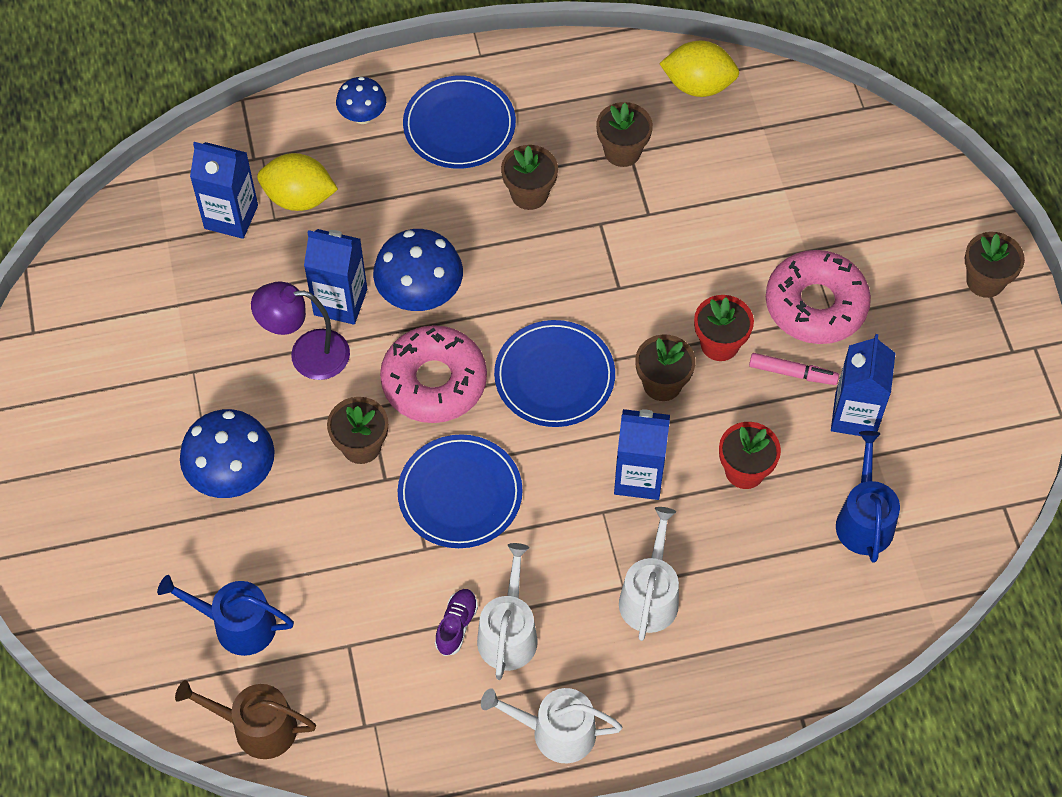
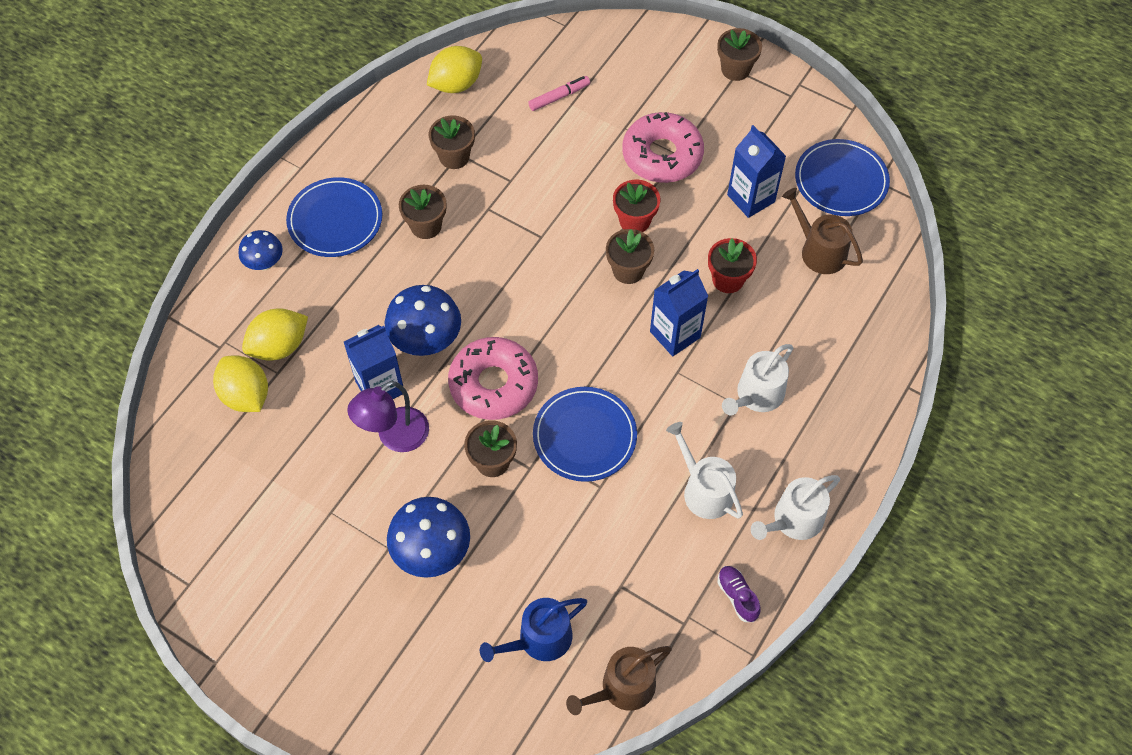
camera: 45 degrees left, 0 degrees up
blue carton [190,142,258,239] -> yellow lemon [213,355,268,412]
purple shoe [435,589,478,656] -> purple shoe moved to [717,566,761,622]
blue plate [494,320,615,427] -> blue plate moved to [795,139,890,216]
white watering can [619,507,679,641] -> white watering can turned 105 degrees counterclockwise [722,344,793,415]
pink marker [749,353,839,385] -> pink marker moved to [528,76,590,111]
blue watering can [836,431,900,563] -> brown watering can [782,188,863,274]

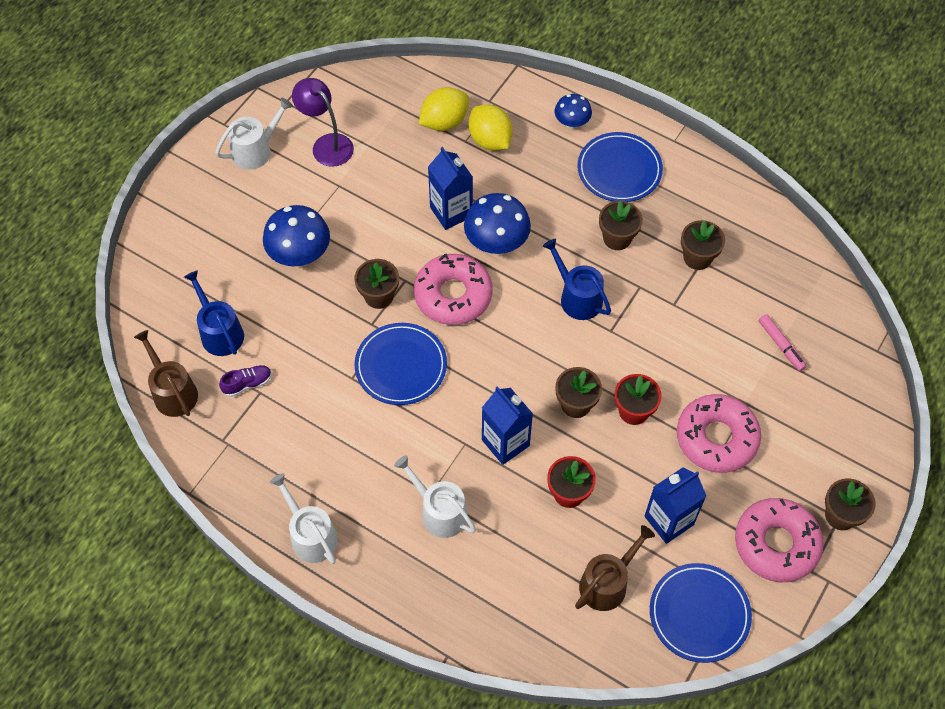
camera: 90 degrees right, 0 degrees up
purple lamp [347,381,429,452] -> purple lamp moved to [292,78,354,167]
yellow lemon [427,46,482,93] -> none
white watering can [666,422,743,519] -> white watering can moved to [215,98,293,170]
purple shoe [717,566,761,622] -> purple shoe moved to [219,365,272,397]
none -> blue watering can [543,239,611,320]
none -> pink donut [735,498,824,582]

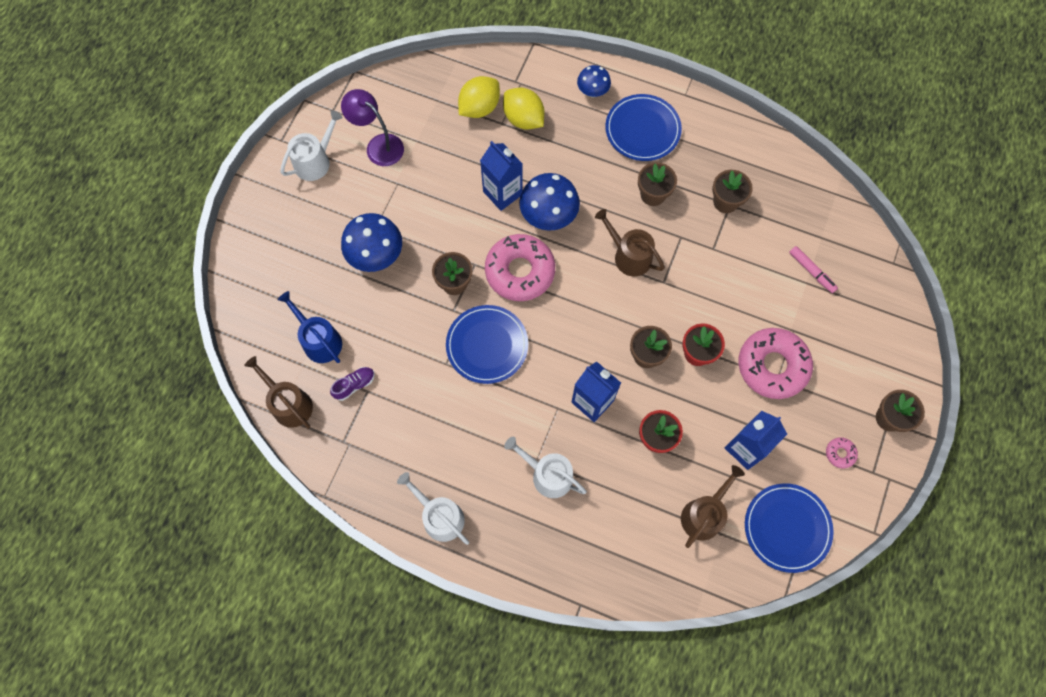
camera: 10 degrees left, 10 degrees up
blue watering can [543,239,611,320] -> brown watering can [595,209,665,277]
pink donut [735,498,824,582] -> pink donut [826,437,858,468], size x0.42

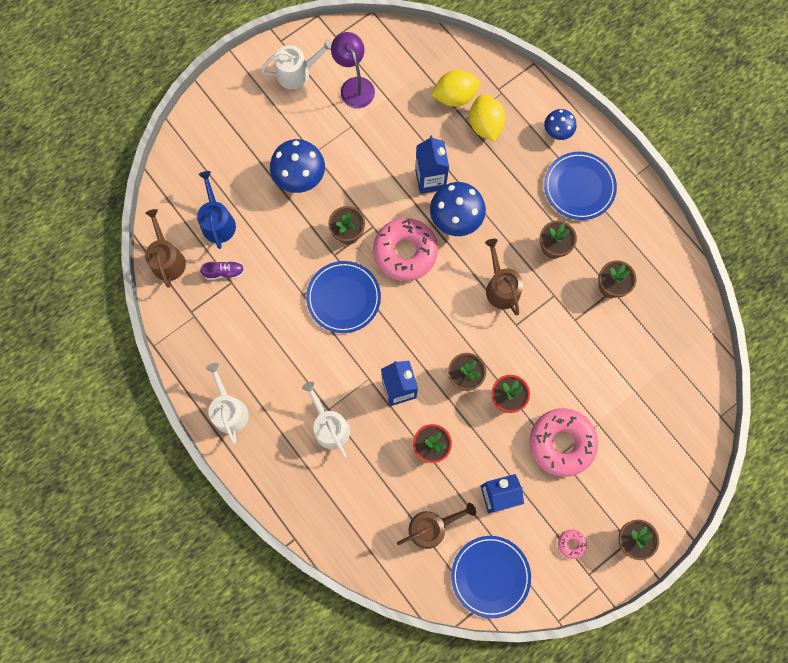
camera: 30 degrees right, 5 degrees up
pink marker [789,246,838,293] -> none

